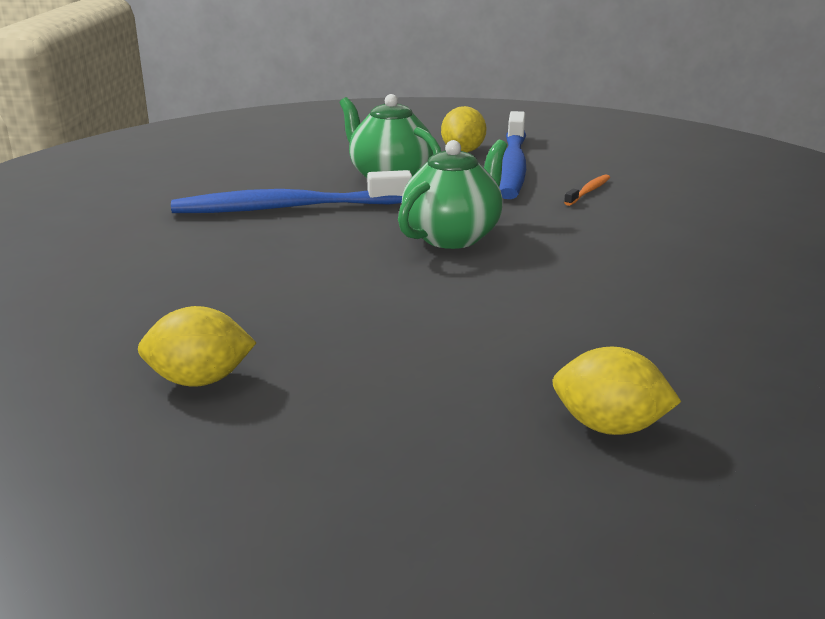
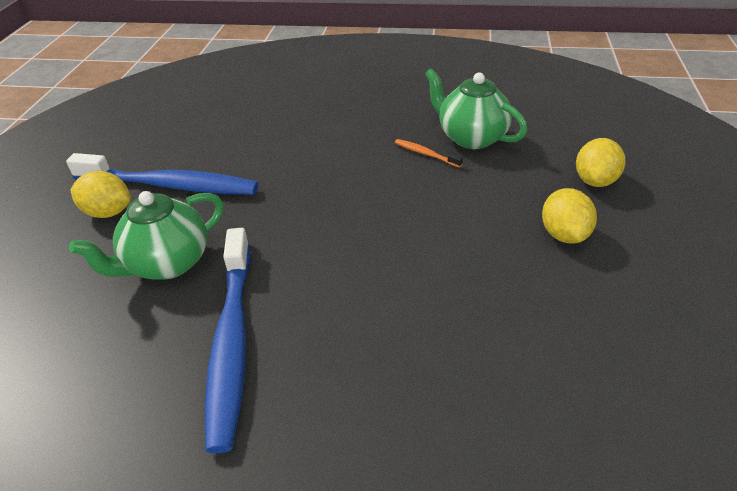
camera: 85 degrees left, 15 degrees up
yellow lemon [138,306,257,387] -> yellow lemon moved to [542,188,597,243]
green teapot [398,140,507,249] -> green teapot moved to [425,68,527,149]
orange toothbrush [564,174,610,206] -> orange toothbrush moved to [395,139,463,168]

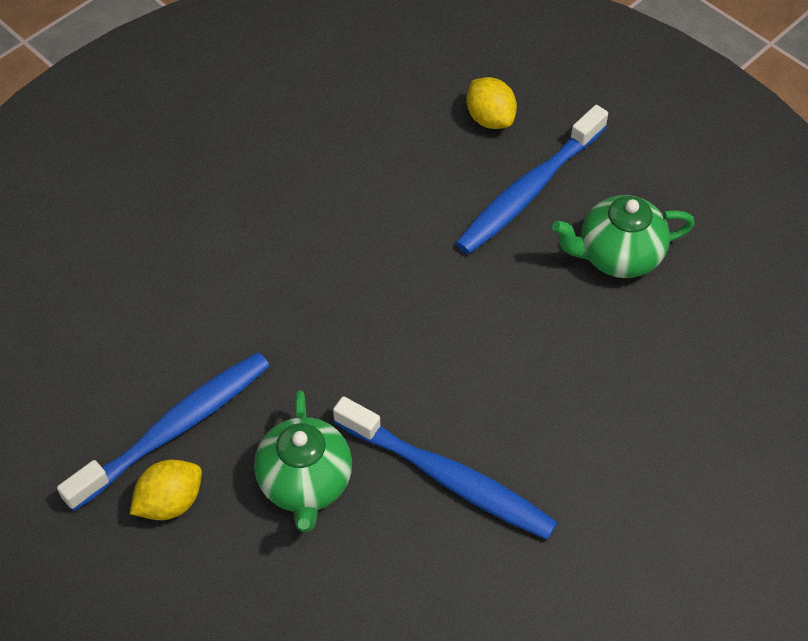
camera: 55 degrees left, 15 degrees up
orange toothbrush [395,139,463,168] -> none
green teapot [425,68,527,149] -> green teapot moved to [552,195,695,278]
yellow lemon [542,188,597,243] -> blue toothbrush [456,105,608,254]

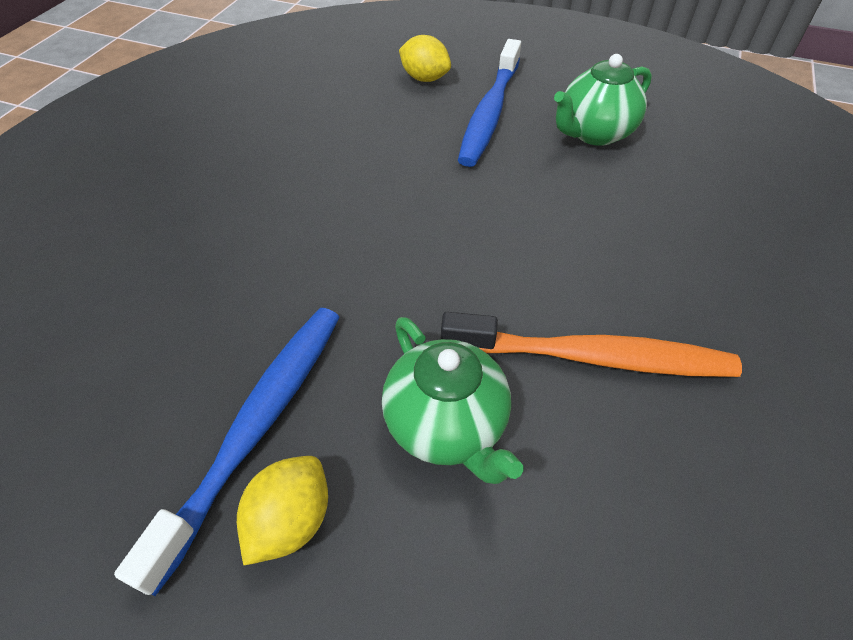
camera: 25 degrees left, 5 degrees down
blue toothbrush [333,396,558,540] -> orange toothbrush [441,312,742,377]

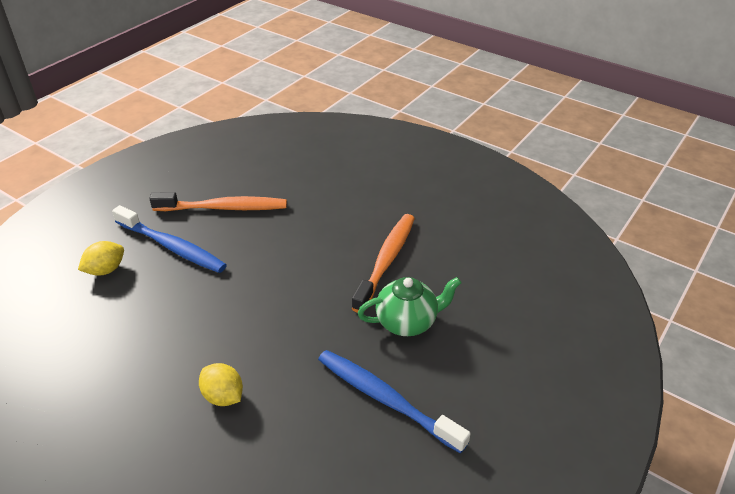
camera: 75 degrees left, 10 degrees down
yellow lemon [237,456,328,565] -> yellow lemon moved to [199,363,243,406]
green teapot [554,54,652,146] -> orange toothbrush [149,192,287,211]

